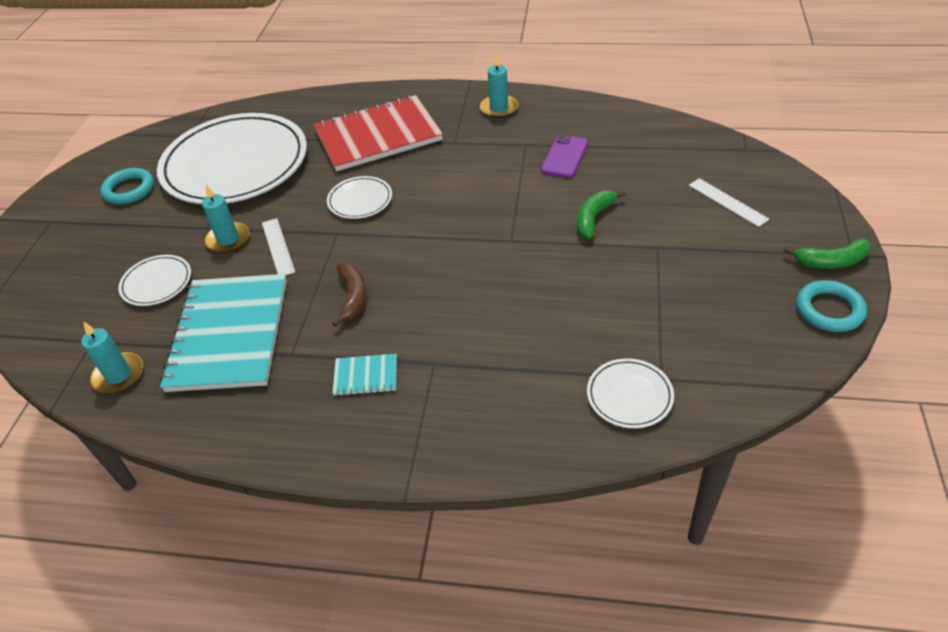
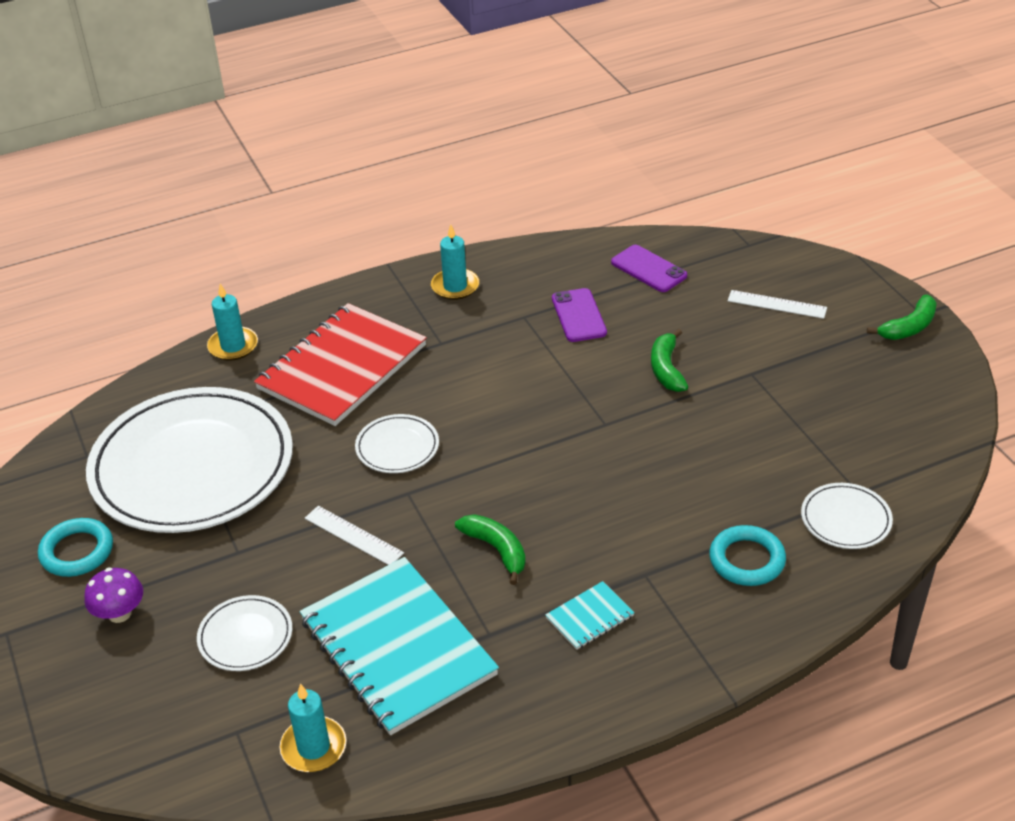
camera: 35 degrees left, 5 degrees down
turquoise candle [202,185,249,253] -> turquoise candle moved to [207,284,258,361]
brown banana [332,263,367,327] -> green banana [455,514,526,585]
turquoise ring [797,280,867,332] -> turquoise ring moved to [709,525,786,586]
none -> purple mushroom [84,568,143,623]
none -> purple phone [611,245,687,292]

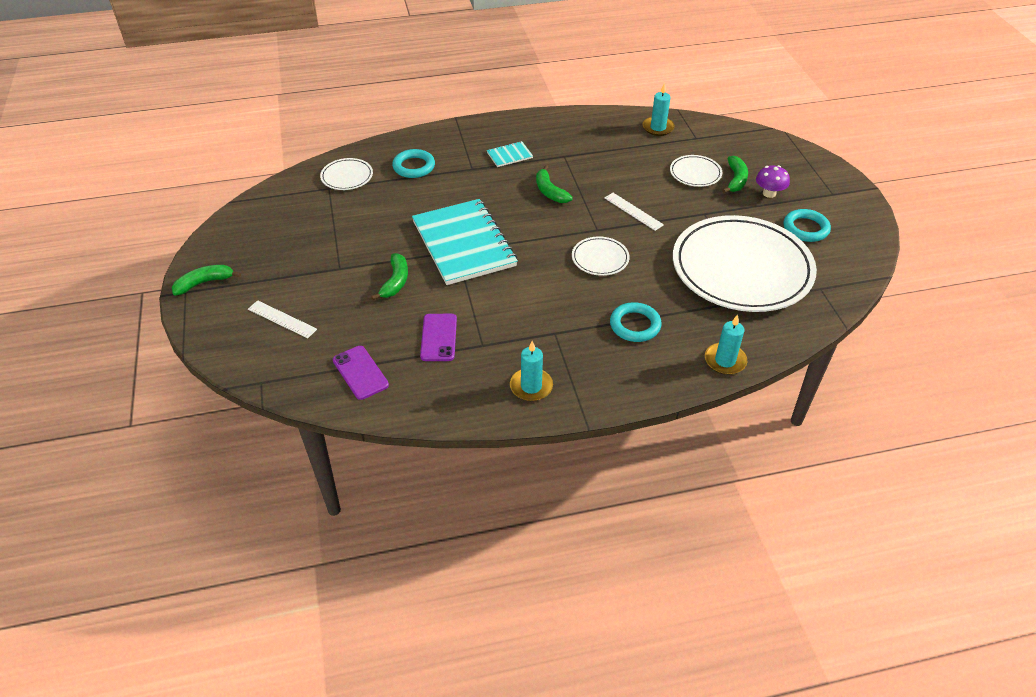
camera: 170 degrees left, 5 degrees up
red notebook [254,303,427,426] -> turquoise ring [610,302,662,342]
turquoise notebook [300,557,499,735] -> turquoise notebook moved to [412,199,518,285]
none -> green banana [722,156,748,193]

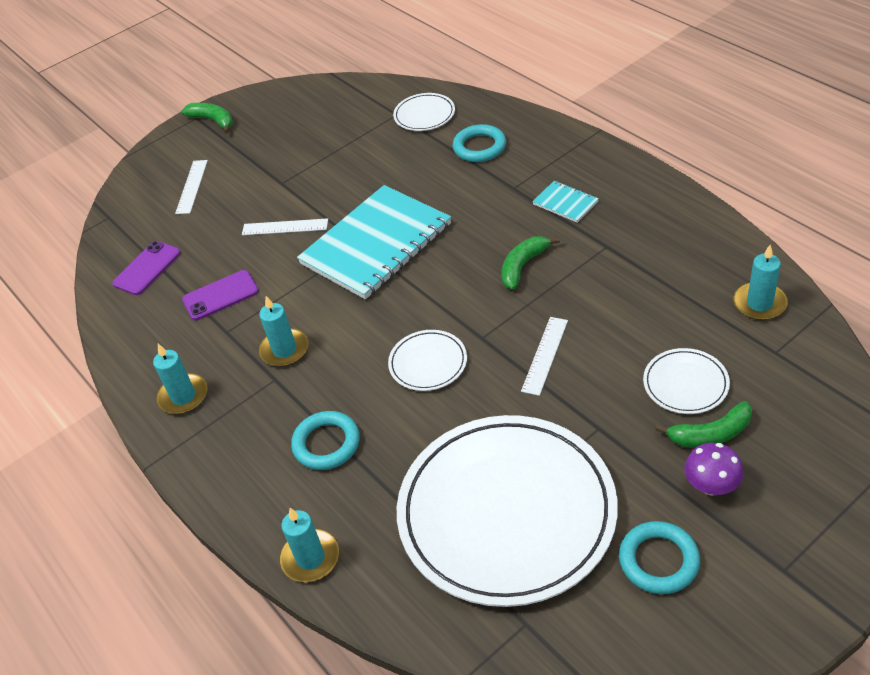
camera: 70 degrees right, 0 degrees up
green banana [371,253,408,300] -> white ruler [242,218,328,235]
none -> turquoise candle [259,296,308,367]

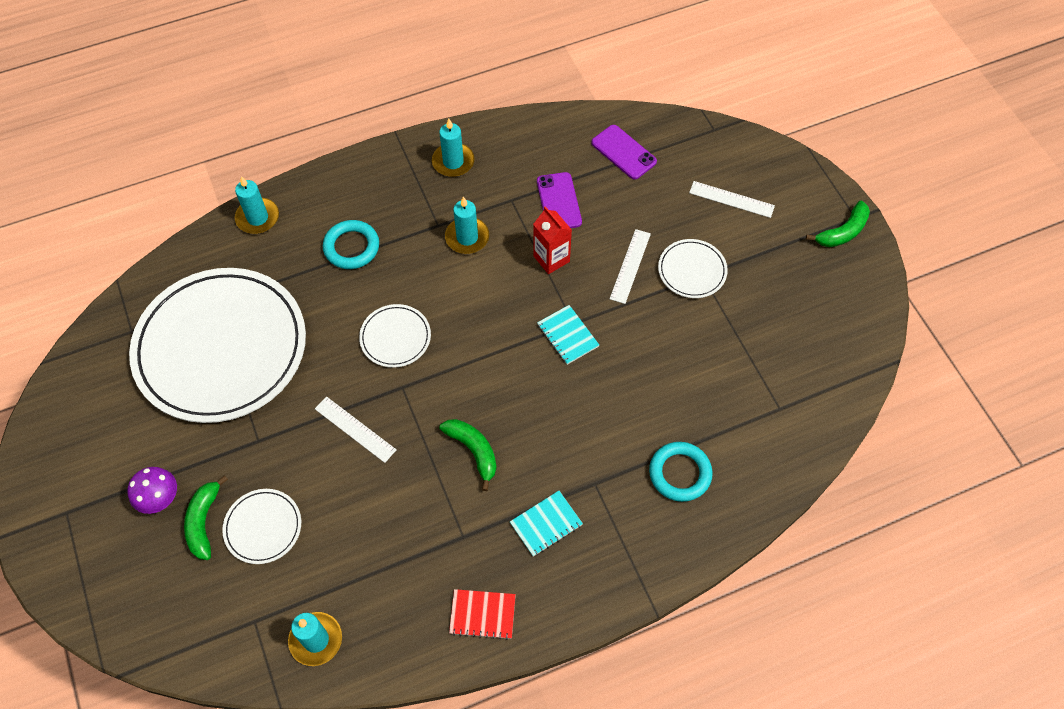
camera: 100 degrees right, 15 degrees up
turquoise notebook [297,185,451,299] -> turquoise notebook [537,305,599,365], size x0.42
white plate [393,93,455,131] -> white plate moved to [658,239,728,298]
turquoise ring [619,521,700,594] -> none
none -> red notebook [449,589,516,640]
none -> red carton [533,206,572,274]

